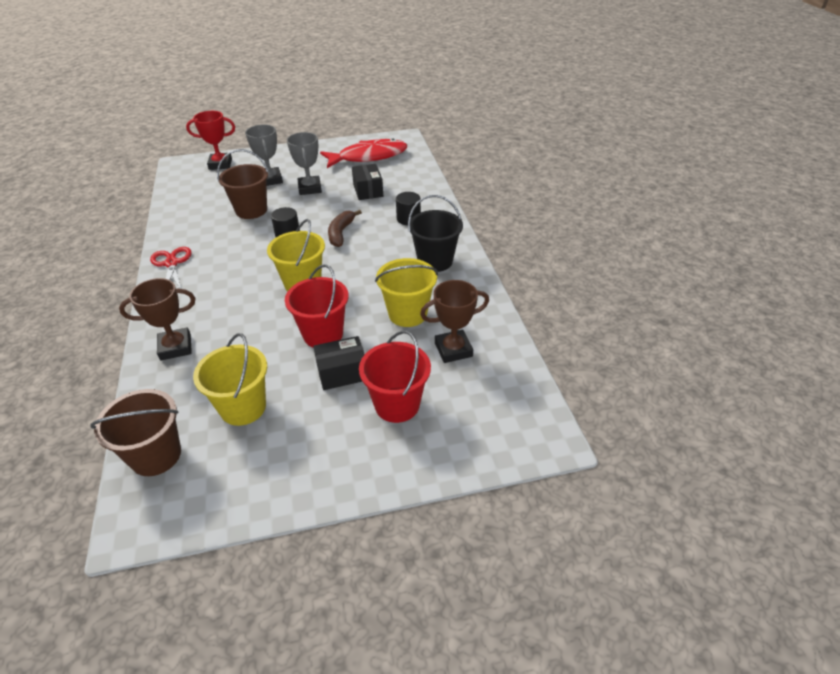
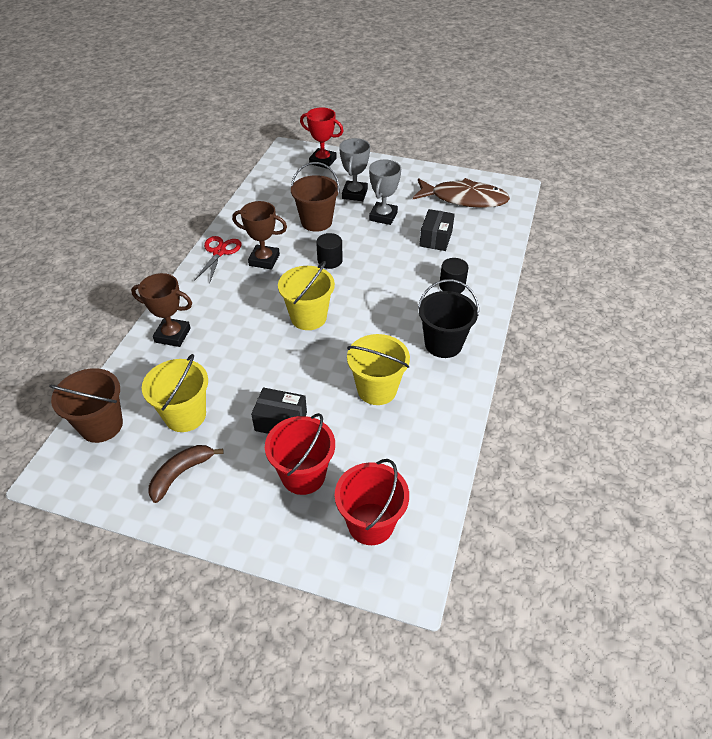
camera: 30 degrees right, 5 degrees up
red bucket [285,264,349,348] -> red bucket moved to [335,459,409,545]
red fish [320,138,407,168] -> brown fish [413,178,510,208]
brown banana [328,210,362,247] -> brown banana moved to [149,445,224,503]
brown trophy [420,280,489,363] -> brown trophy moved to [232,201,287,269]

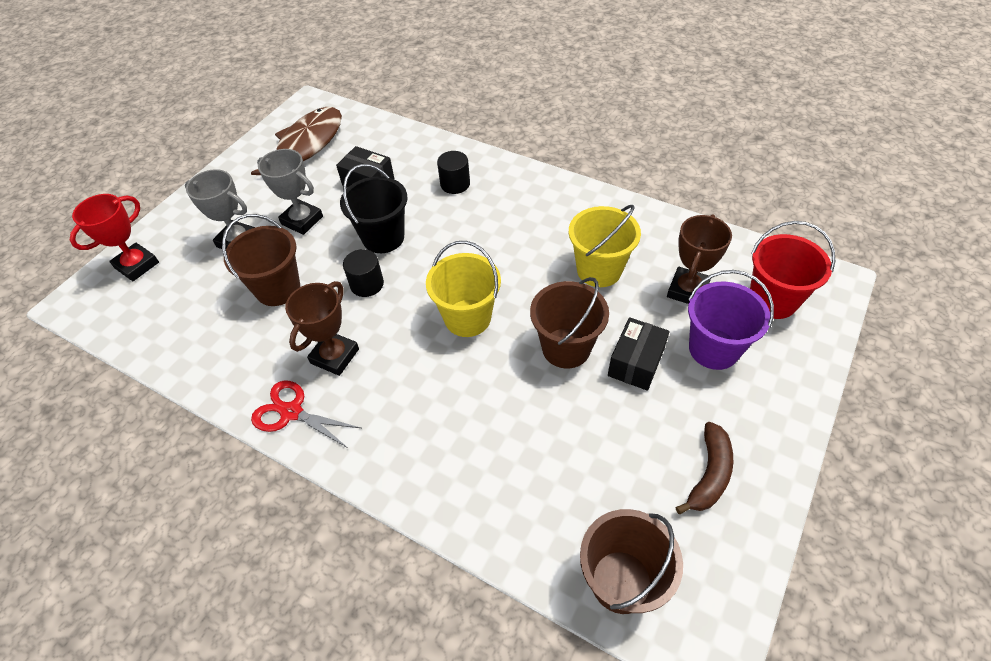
camera: 75 degrees left, 5 degrees up
brown trophy [131,273,192,347] -> brown trophy moved to [667,214,732,304]
yellow bucket [142,354,208,432] -> none
brown banana [149,445,224,503] -> brown banana turned 120 degrees counterclockwise [676,422,733,514]
red bucket [265,413,335,495] -> purple bucket [688,270,774,370]
black bucket [418,279,479,358] -> black bucket moved to [340,164,407,253]
none -> brown bucket [530,277,609,368]

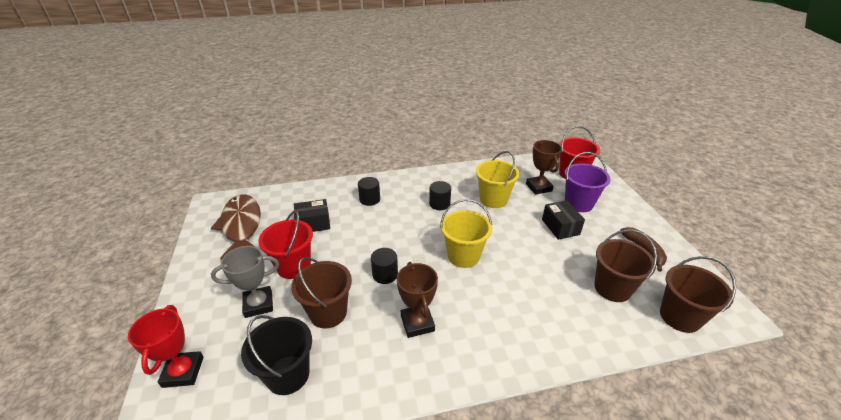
camera: 45 degrees left, 15 degrees down
red scissors [251,380,361,448] -> none
grey trophy [257,149,323,235] -> red bucket [258,211,313,279]
black bucket [340,164,407,253] -> black bucket moved to [241,315,312,395]
brown bucket [530,277,609,368] -> brown bucket moved to [594,230,657,302]
none -> black cylinder [429,181,451,210]

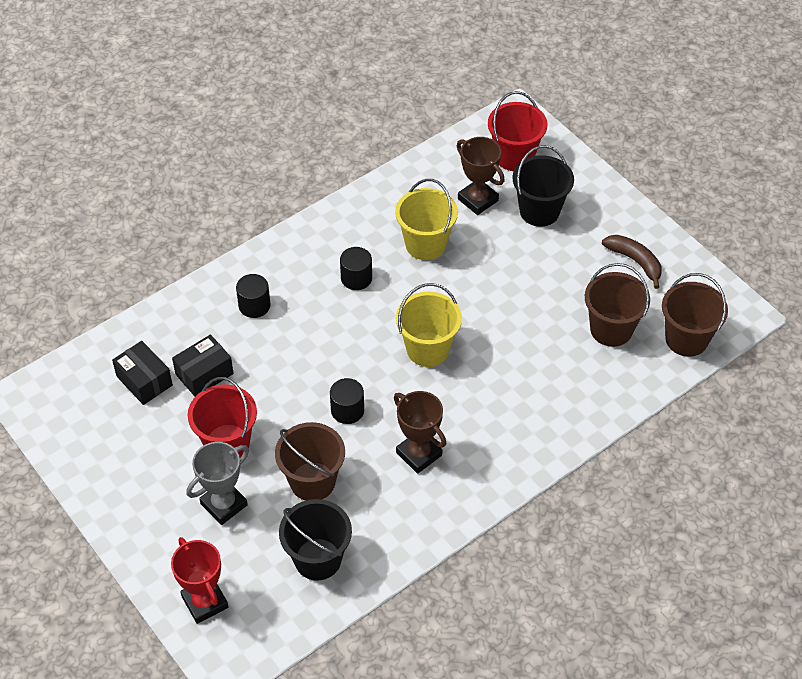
camera: 25 degrees left, 15 degrees up
brown fish [211,194,261,260] -> none
black box [542,200,585,240] -> black box moved to [112,341,173,405]
purple bucket [565,152,611,212] -> black bucket [513,145,574,227]

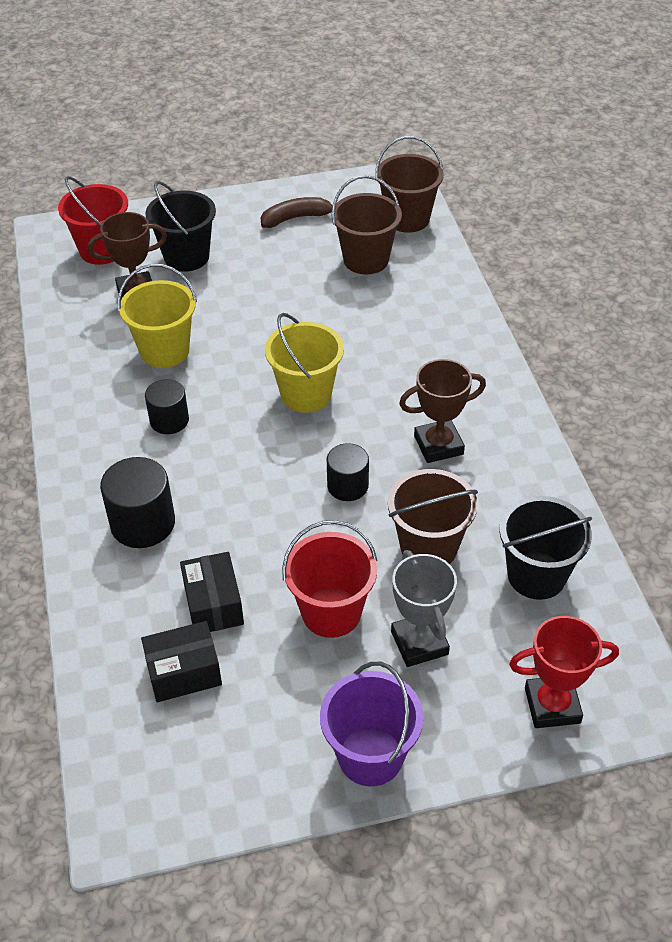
camera: 65 degrees left, 5 degrees down
black cylinder [236,274,270,318] -> black cylinder [100,457,175,548], size x1.53
none -> purple bucket [320,662,424,786]

